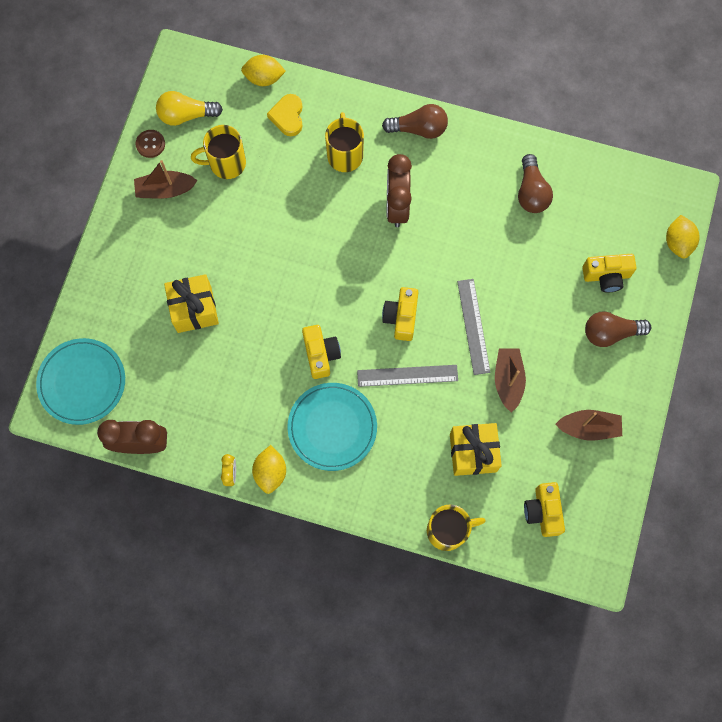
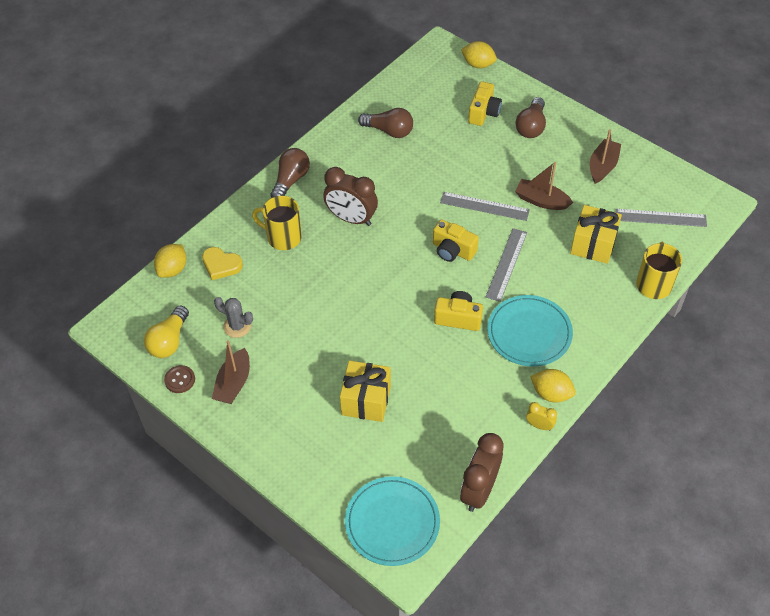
camera: 65 degrees left, 20 degrees down
yellow mug [191,125,246,179] -> grey cactus [214,297,253,338]
yellow camera [524,482,565,537] -> grey ruler [616,209,707,227]

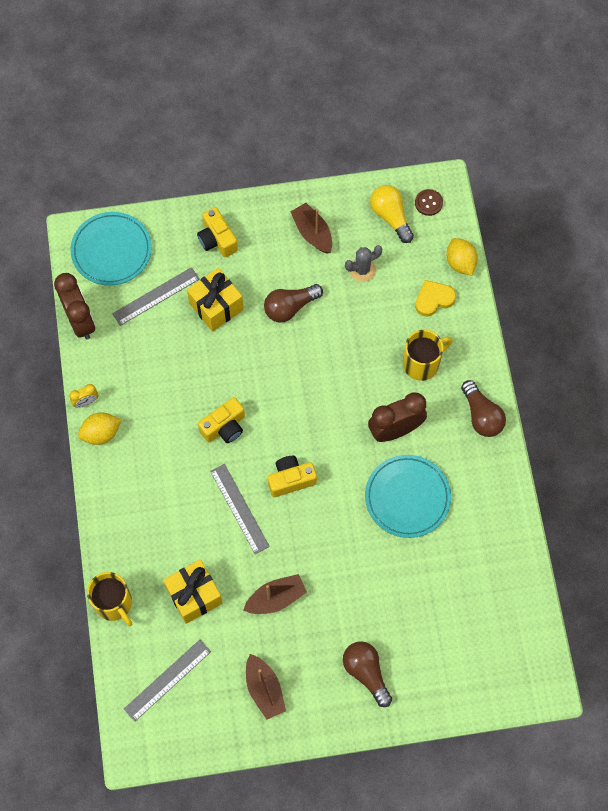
camera: 130 degrees right, 15 degrees up
brown button [164,365,195,393] -> brown button moved to [415,189,443,216]
brown light bulb [358,108,413,138] -> brown light bulb moved to [264,284,323,322]
grey ruler [440,192,530,221] -> grey ruler moved to [112,267,199,326]
yellow lemon [461,41,497,68] -> none
yellow camera [468,81,502,126] -> yellow camera moved to [197,207,238,257]
turquoise plate [487,295,573,367] -> turquoise plate moved to [365,455,451,538]

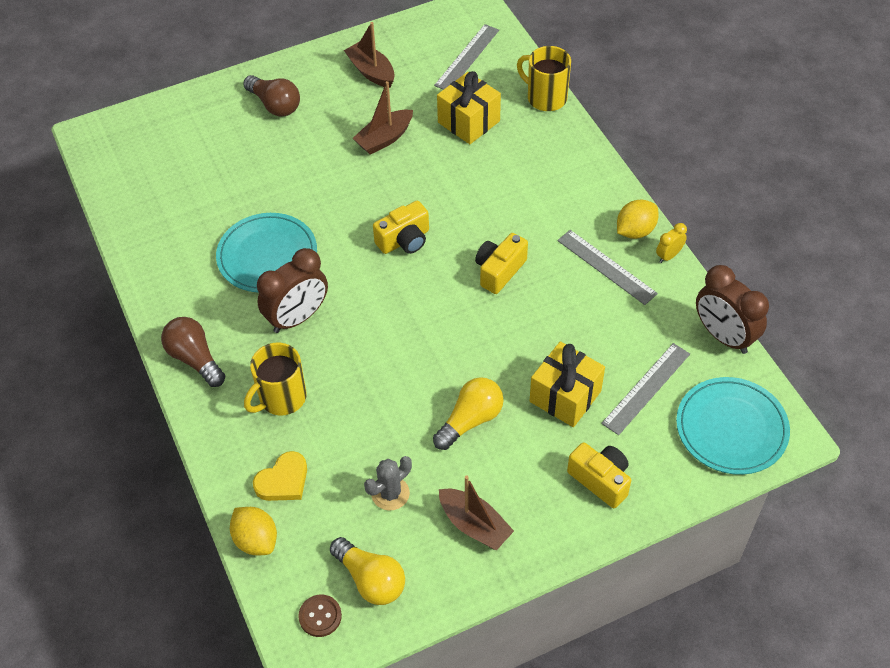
camera: 165 degrees right, 15 degrees down
grey ruler [210,464,270,554] -> grey ruler moved to [557,230,658,305]
brown light bulb [264,284,323,322] -> yellow light bulb [433,377,504,450]

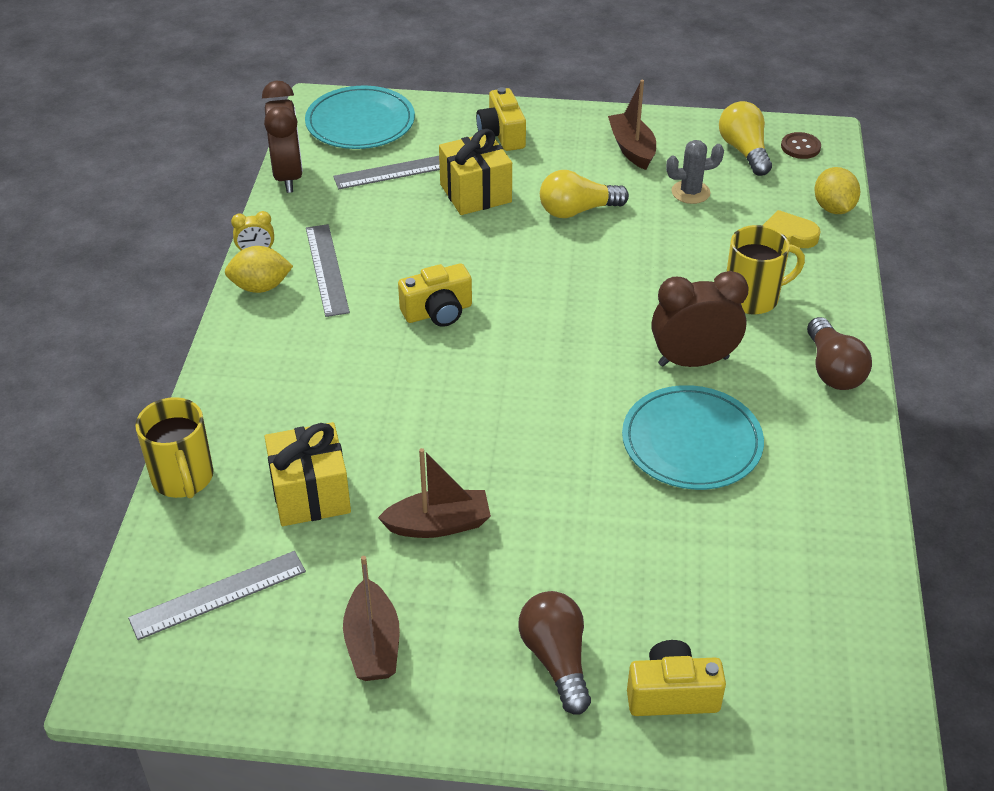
camera: 150 degrees left, 10 degrees down
yellow camera [373,201,429,254] -> yellow camera moved to [627,640,726,716]

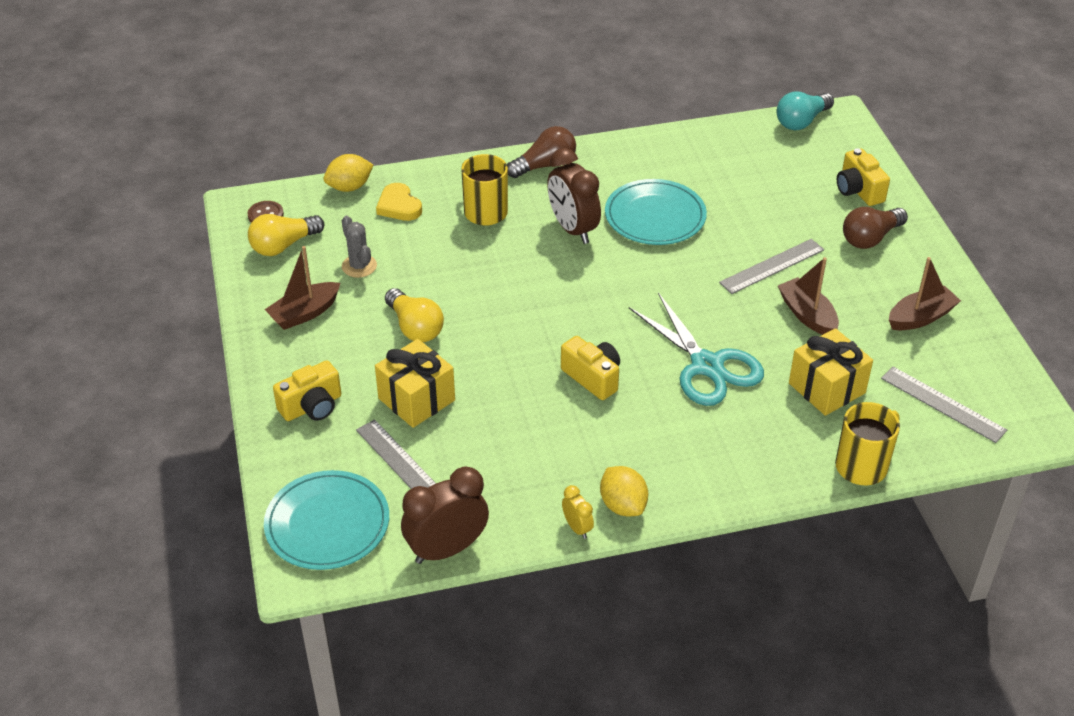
camera: 110 degrees left, 0 degrees up
grey ruler [306,224,350,317] -> grey ruler moved to [719,239,824,294]
none -> turquoise scissors [629,293,764,406]
none -> turquoise light bulb [777,91,834,130]

